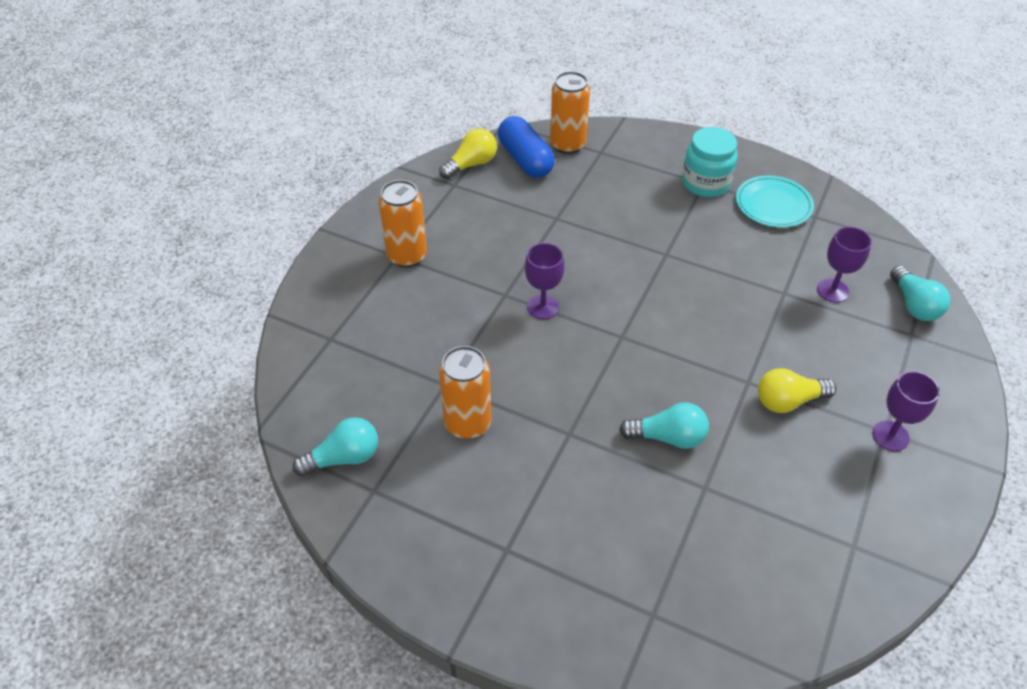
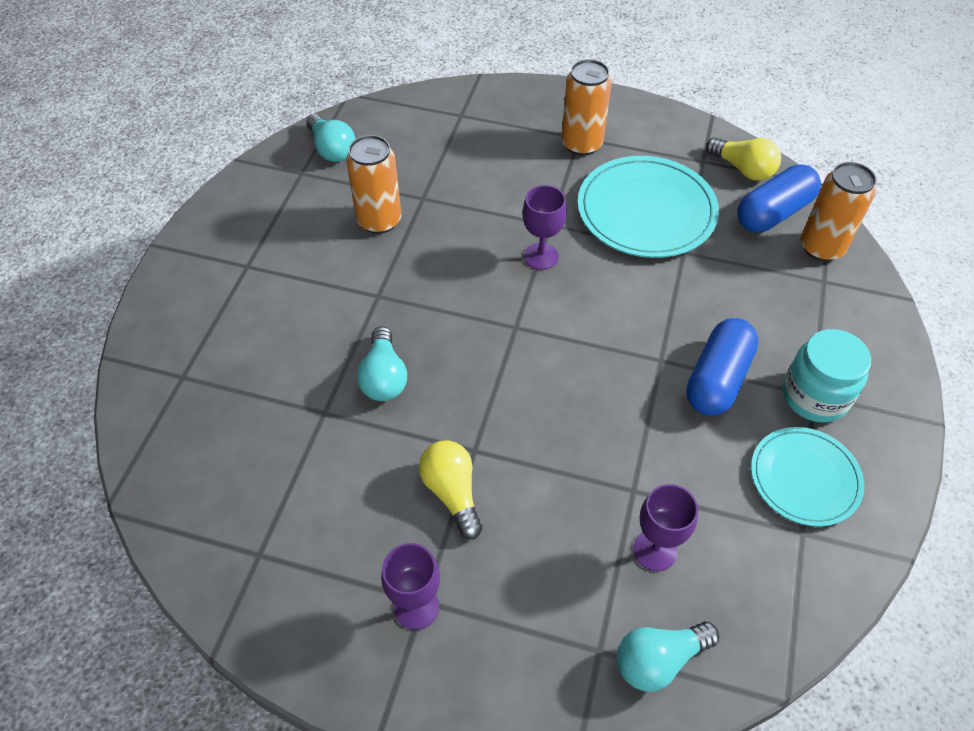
camera: 80 degrees right, 5 degrees up
none -> turquoise plate [578,156,719,258]
none -> blue capsule [686,318,759,416]

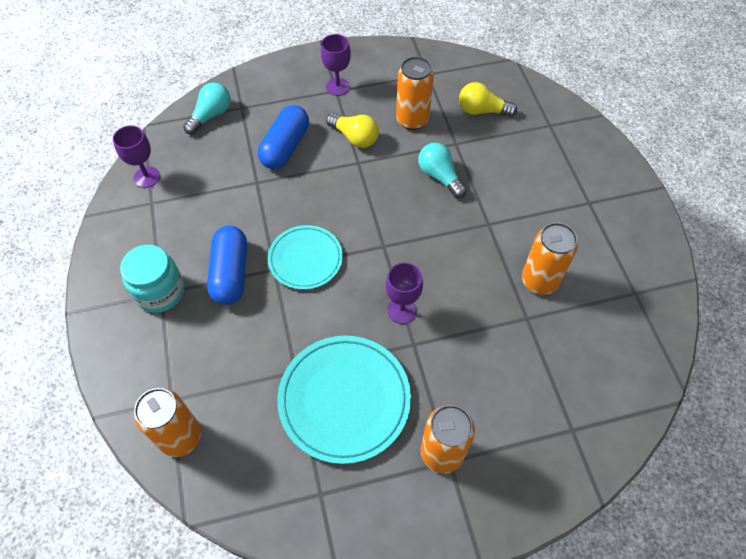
camera: 150 degrees right, 5 degrees up
turquoise light bulb [306,114,355,162] -> none
purple goblet [633,484,698,571] -> purple goblet moved to [113,125,160,188]
yellow light bulb [706,137,781,181] -> yellow light bulb moved to [459,82,517,117]
blue capsule [737,164,821,232] -> blue capsule moved to [258,105,309,169]
turquoise plate [751,427,864,527] -> turquoise plate moved to [267,225,343,290]
none -> orange can [396,57,434,130]

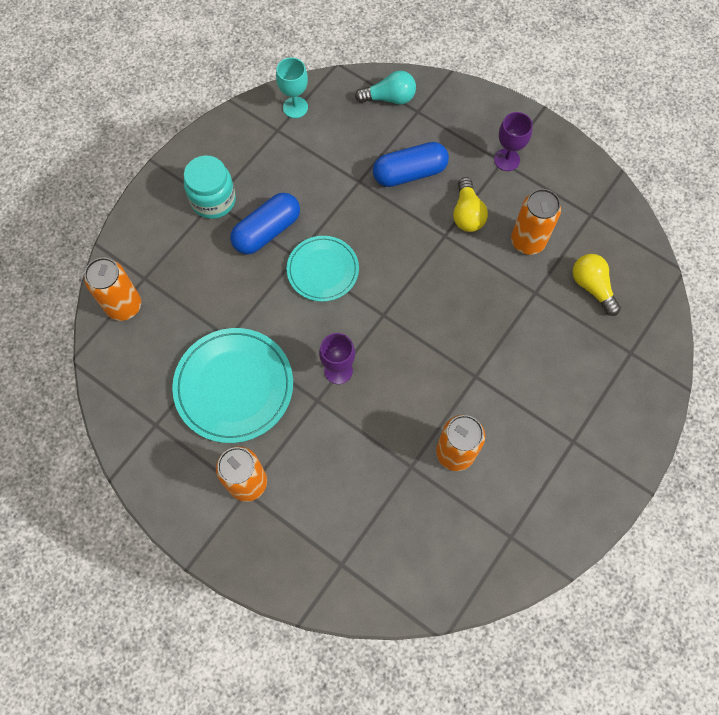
camera: 50 degrees right, 10 degrees up
purple goblet [113,125,160,188] -> turquoise goblet [276,57,308,118]
turquoise light bulb [418,143,467,198] -> none

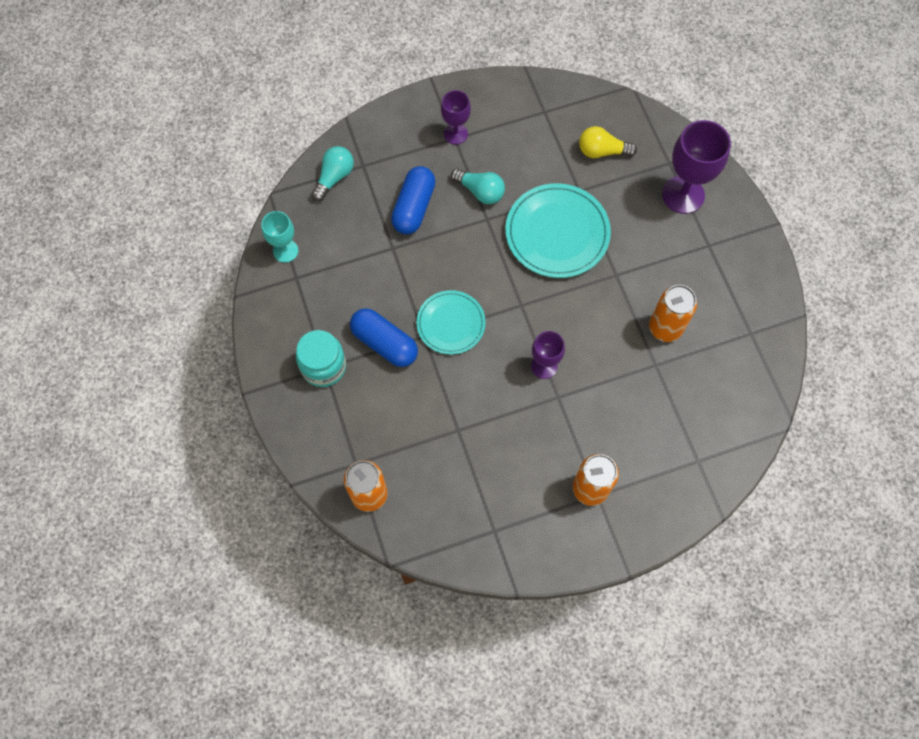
camera: 55 degrees left, 0 degrees up
turquoise plate [172,328,293,443] -> turquoise plate moved to [505,183,611,278]
blue capsule [230,193,300,255] -> blue capsule turned 45 degrees counterclockwise [350,308,418,367]
yellow light bulb [453,177,488,232] -> turquoise light bulb [451,168,505,204]
orange can [511,189,561,255] -> none
none -> purple goblet [662,120,731,214]

